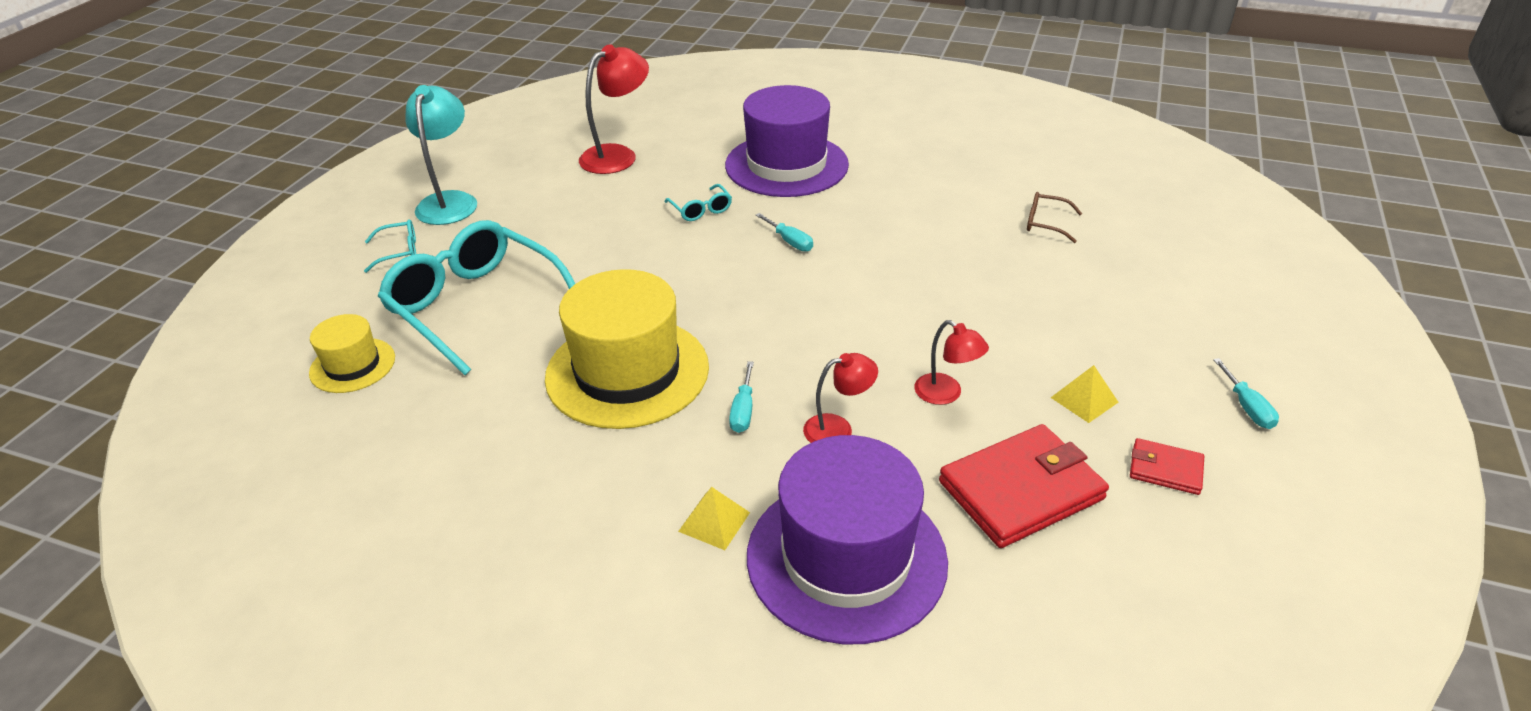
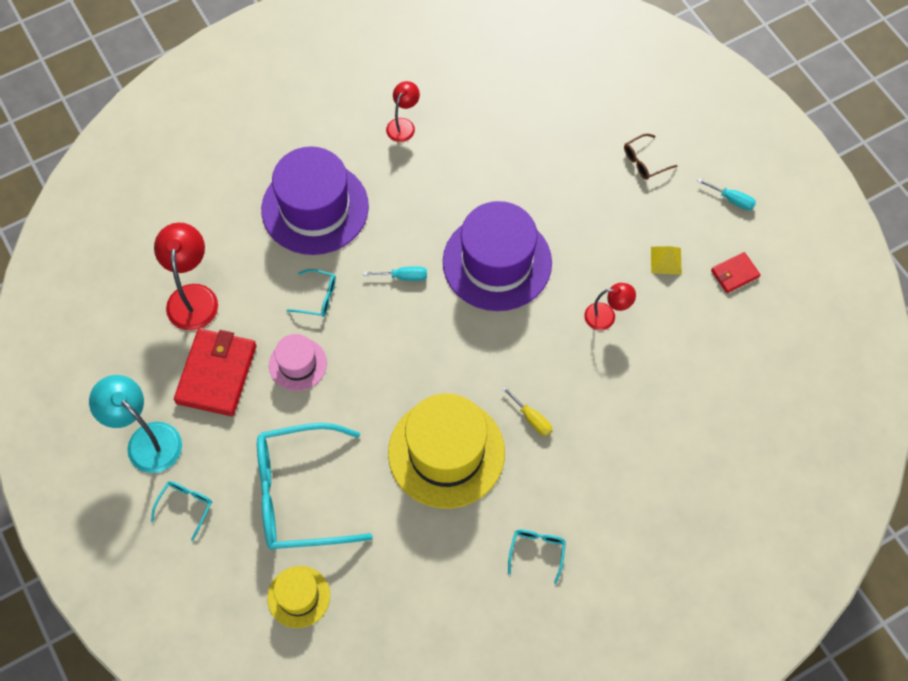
camera: 50 degrees left, 25 degrees up
yellow pyramid [678,487,750,550] -> none
turquoise screwdriver [729,361,754,433] -> yellow screwdriver [502,386,552,436]
purple hat [747,435,948,645] -> purple hat moved to [443,201,552,311]
red lamp [803,353,878,443] -> red lamp moved to [386,81,420,142]
red wallet [939,424,1109,548] -> red wallet moved to [174,329,256,416]
brown glasses [1027,192,1082,243] -> brown glasses moved to [624,134,677,180]
none -> pink hat [269,334,327,391]
none -> turquoise glasses [508,529,566,584]

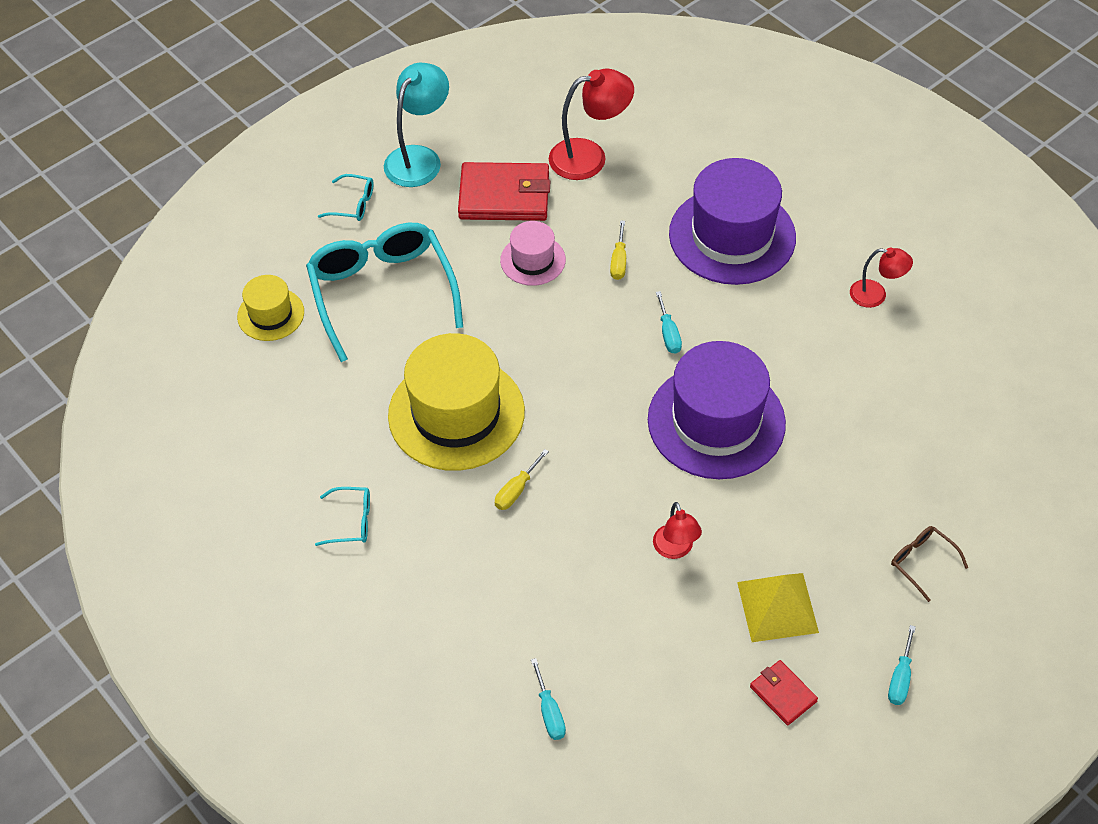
camera: 80 degrees right, 10 degrees down
turquoise glasses [286,269,336,317] -> yellow screwdriver [610,220,626,280]
yellow pyramid [651,246,682,275] -> yellow pyramid [737,573,819,642], size x1.66
none -> turquoise screwdriver [531,658,566,740]

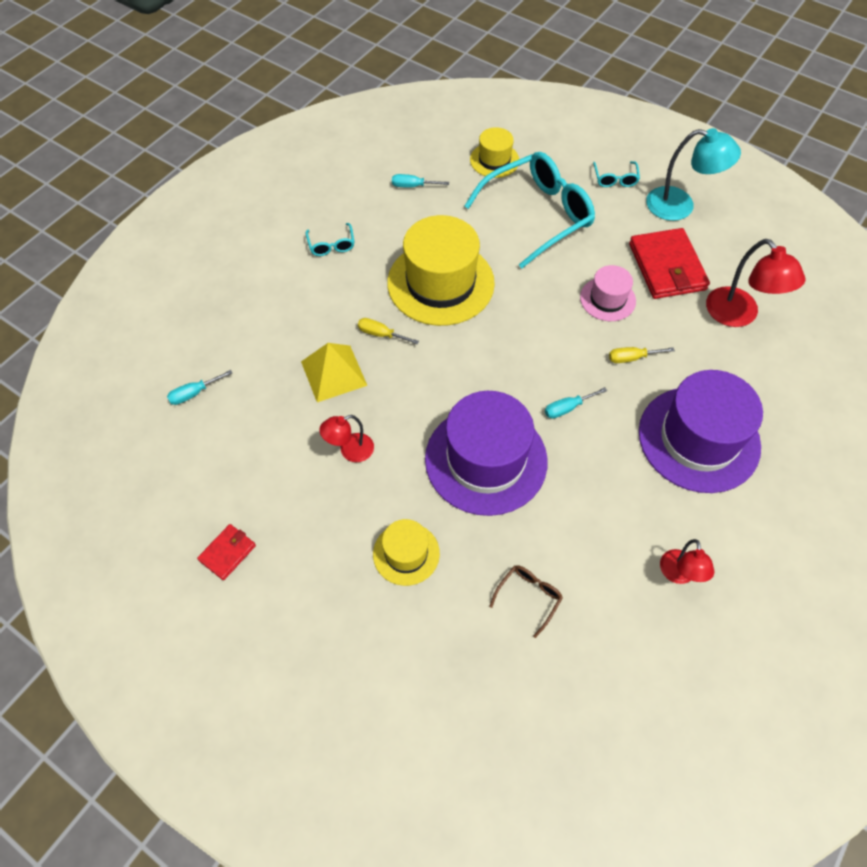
camera: 75 degrees right, 5 degrees up
yellow pyramid [737,573,819,642] -> yellow pyramid moved to [301,343,367,402]
turquoise screwdriver [888,625,916,705] -> turquoise screwdriver moved to [392,174,449,187]
brown glasses [891,526,968,602] -> brown glasses moved to [489,565,563,638]
none -> yellow hat [373,519,440,586]

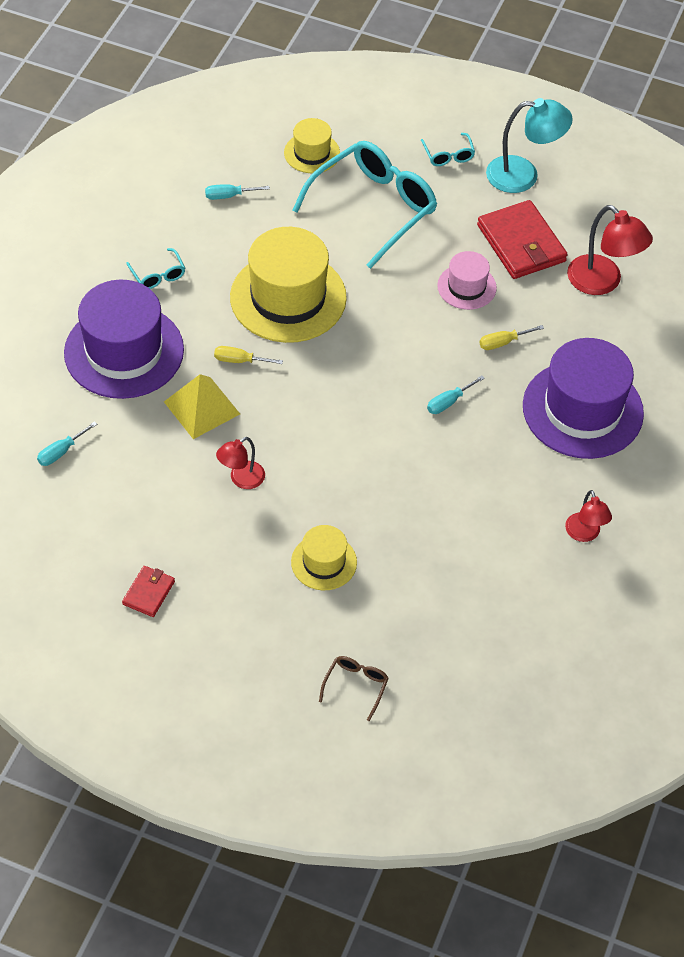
camera: 15 degrees left, 5 degrees down
purple hat [425,391,547,516] -> purple hat moved to [64,279,184,399]
brown glasses [489,565,563,638] -> brown glasses moved to [319,656,389,721]

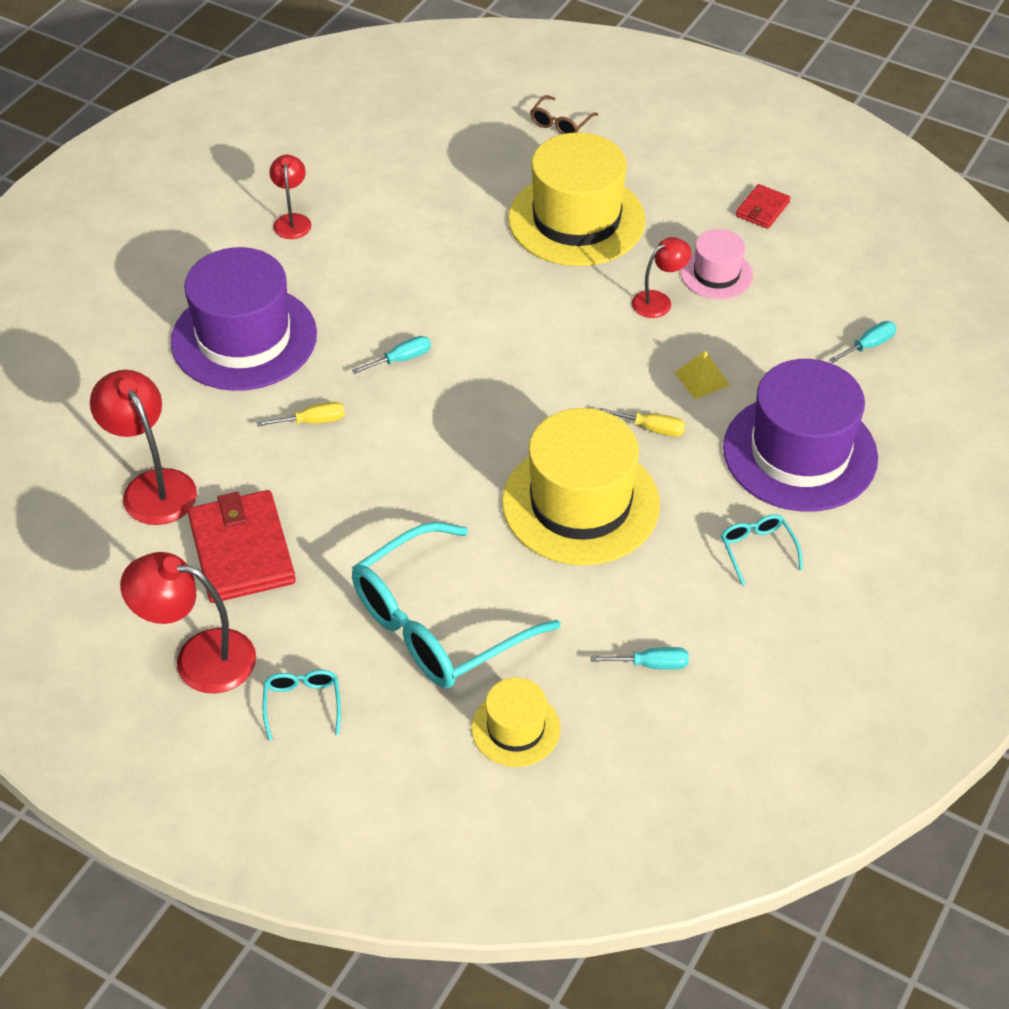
camera: 170 degrees left, 5 degrees down
yellow pyramid [164,374,240,439] -> yellow pyramid [674,350,730,399], size x0.60
yellow hat [291,525,357,590] -> yellow hat [508,132,645,266], size x1.95
pink hat [437,251,497,310] -> pink hat moved to [681,229,753,299]
turquoise lamp [486,98,573,193] -> red lamp [120,552,256,694]

